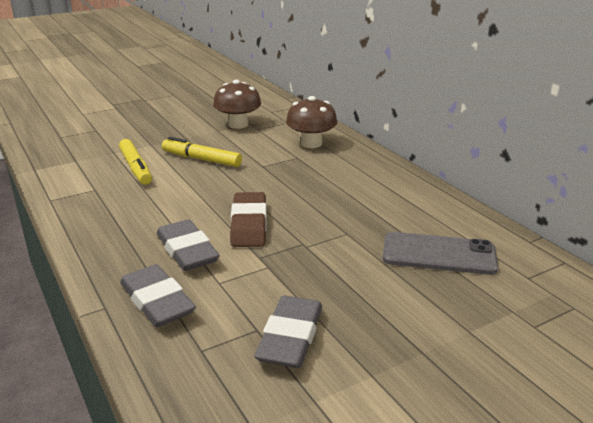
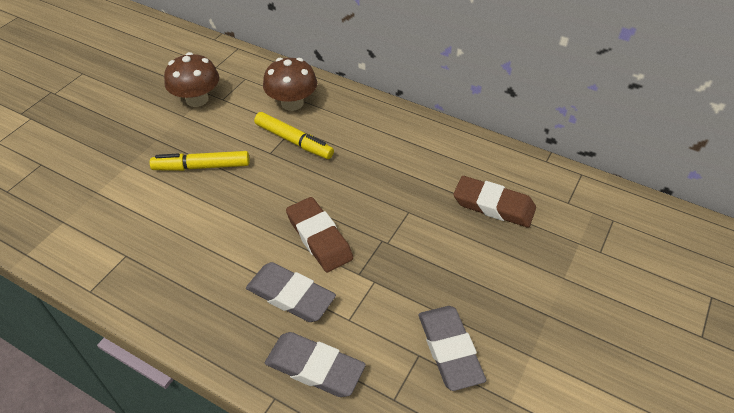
camera: 30 degrees left, 20 degrees up
yellow marker [119,139,152,185] -> yellow marker moved to [254,112,334,159]
grey phone [383,232,498,275] -> brown eraser [453,176,536,228]

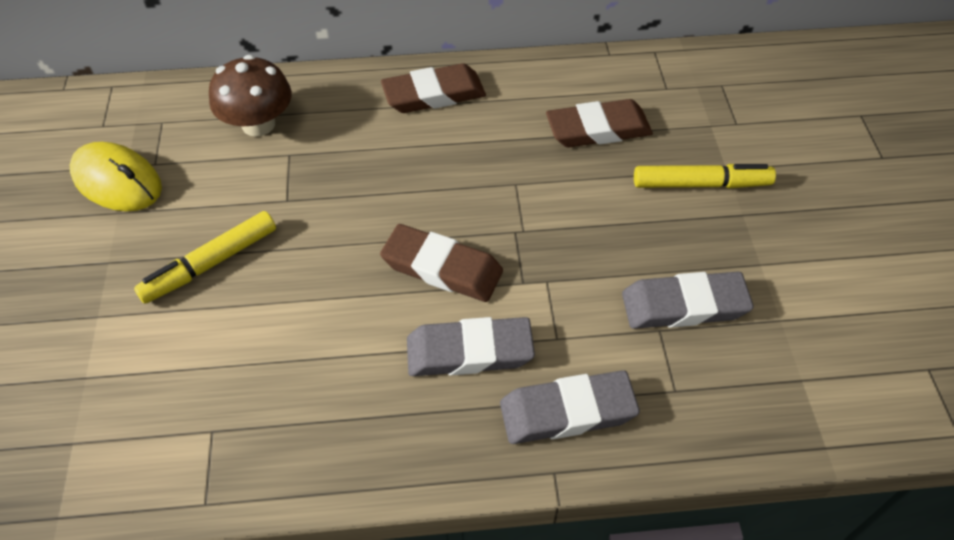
camera: 35 degrees left, 5 degrees up
brown mushroom [164,52,219,107] -> yellow mouse [70,142,162,211]
yellow marker [254,112,334,159] -> yellow marker moved to [634,164,776,188]
grey eraser [418,306,486,391] -> grey eraser turned 45 degrees counterclockwise [622,272,754,329]
none -> brown eraser [381,63,486,113]

